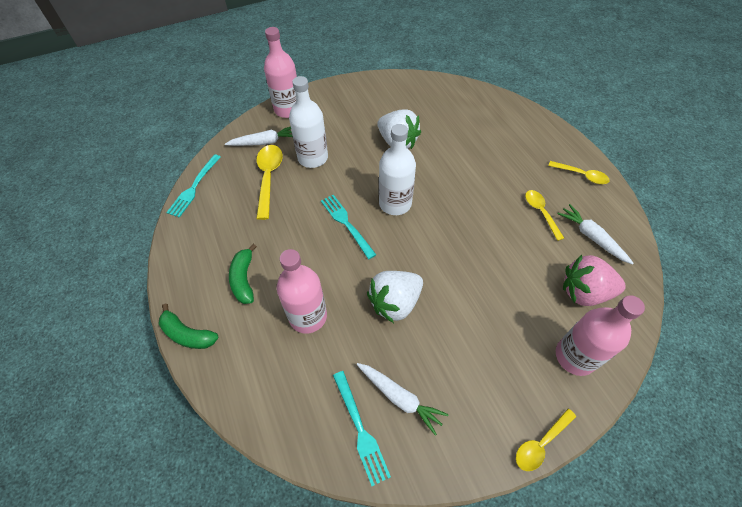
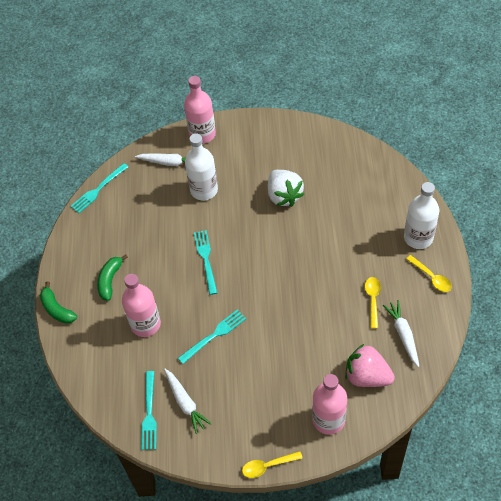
camera: 25 degrees right, 0 degrees up
yellow spoon [256,145,283,220] -> none
white strawberry [367,271,423,323] -> turquoise fork [178,309,246,364]
white bottle [379,124,416,215] -> white bottle moved to [404,182,439,249]

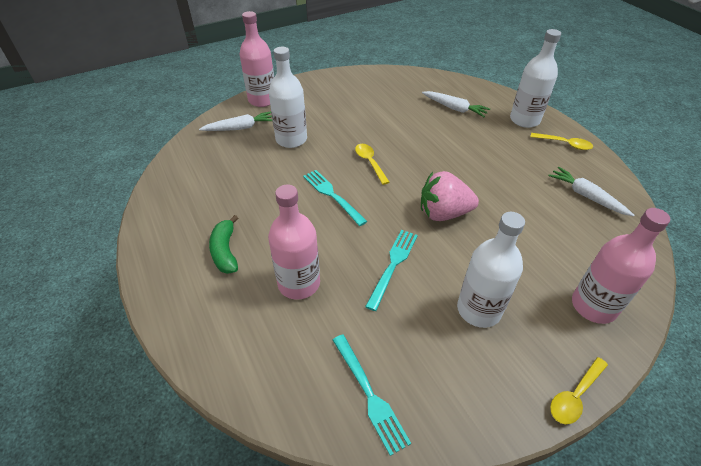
camera: 30 degrees left, 10 degrees down
green banana [40,282,77,324] -> none
turquoise fork [70,163,128,213] -> none
white carrot [164,369,211,434] -> white carrot moved to [422,91,490,117]
white strawberry [268,170,304,207] -> none
pink strawberry [345,344,395,387] -> pink strawberry moved to [421,171,479,221]
yellow spoon [365,277,381,329] -> yellow spoon moved to [355,144,389,185]
none -> white bottle [457,212,525,328]

